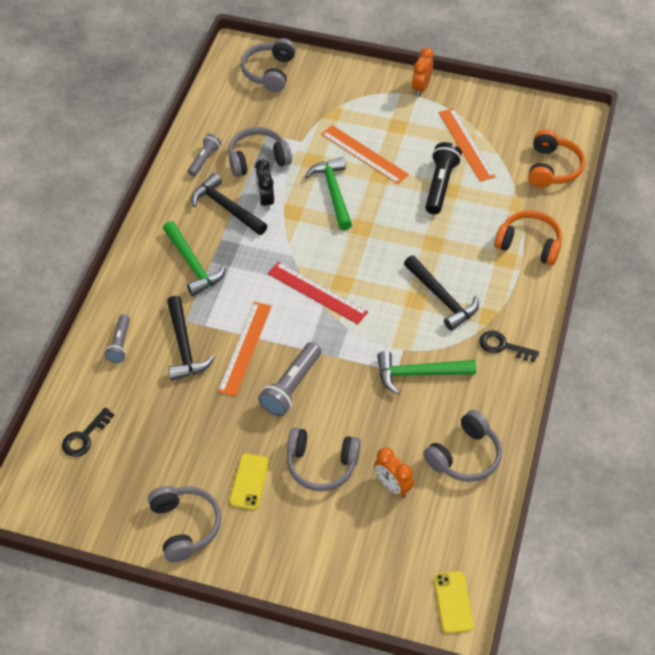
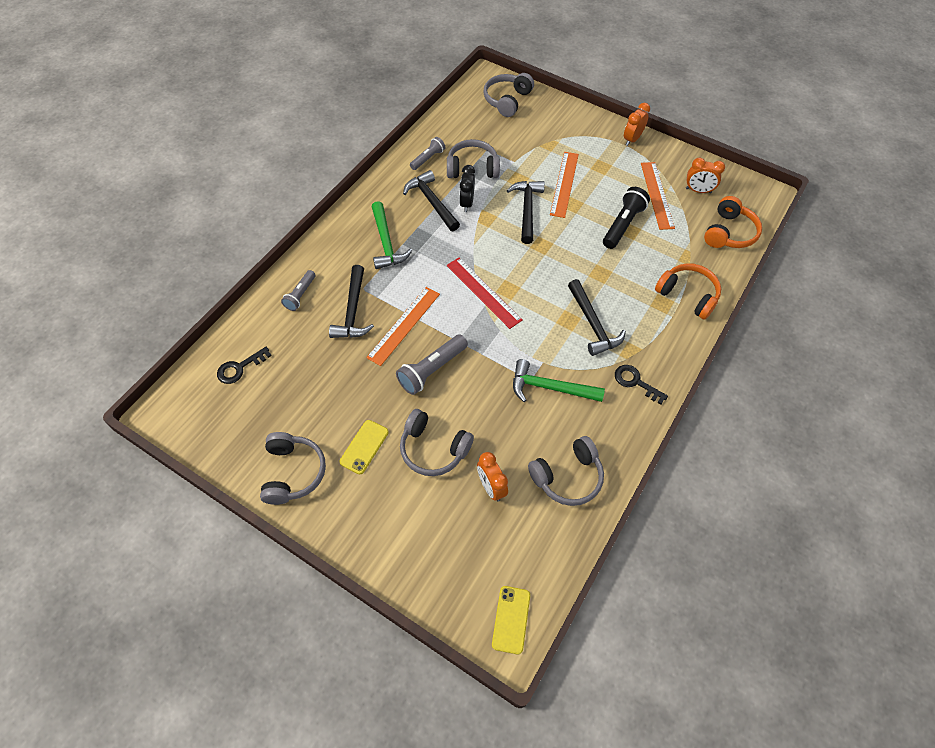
camera: 15 degrees right, 5 degrees up
green hammer [305,157,352,230] -> black hammer [507,181,545,244]
orange ruler [321,125,409,184] -> orange ruler turned 45 degrees clockwise [550,152,579,218]
none -> orange clock [686,157,725,193]

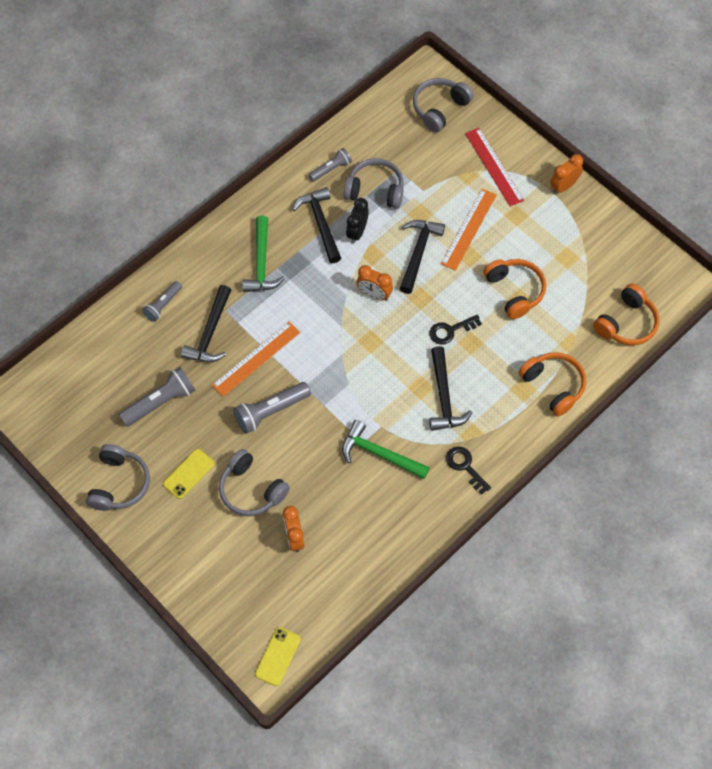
camera: 15 degrees right, 5 degrees up
black key [217,347,272,384] -> black key moved to [430,314,482,345]
red ruler [447,258,523,329] -> red ruler moved to [465,128,524,207]
grey headphones [528,436,604,506] -> none
black flashlight [603,187,650,249] -> orange headphones [483,259,546,319]
orange ruler [641,162,675,230] -> none
orange clock [686,157,725,193] -> orange clock moved to [356,265,393,301]
none -> grey flashlight [119,367,195,426]

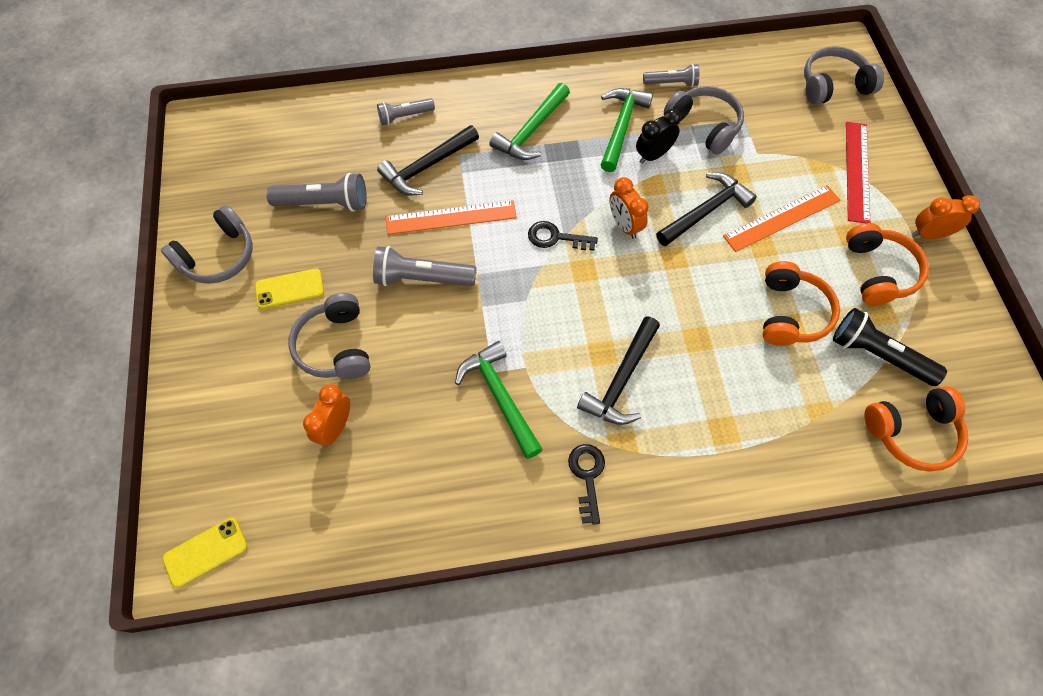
camera: 35 degrees right, 0 degrees up
black hammer [292,187,341,263] -> green hammer [601,88,653,172]
black key [430,314,482,345] -> black key moved to [528,221,598,251]
orange headphones [518,352,586,416] -> orange headphones moved to [846,223,929,306]
none -> black flashlight [833,308,947,386]

